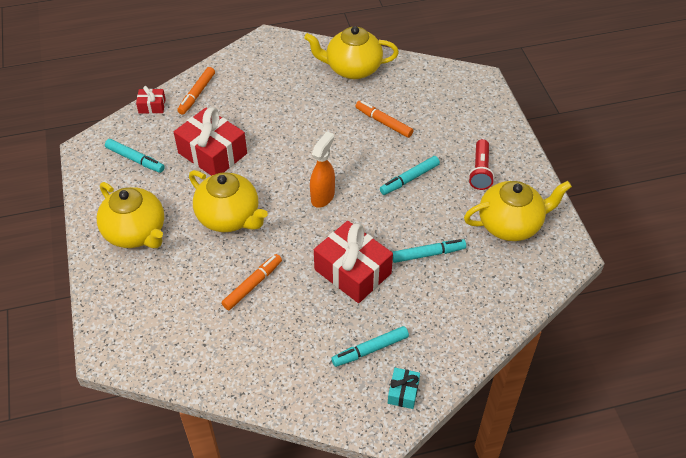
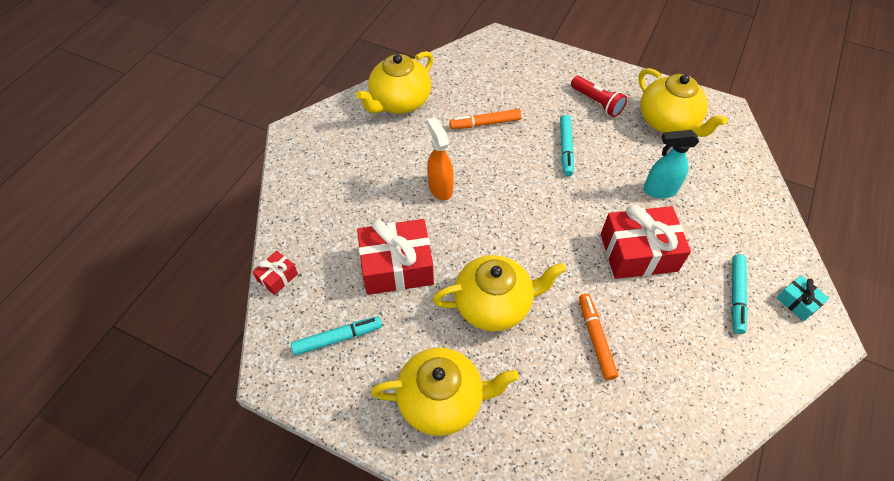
camera: 50 degrees left, 5 degrees up
orange marker [177,67,215,115] -> none
orange spray bottle [310,132,335,208] -> orange spray bottle moved to [427,117,454,201]
turquoise marker [392,239,466,263] -> turquoise spray bottle [643,130,699,198]
yellow teapot [464,181,572,241] -> yellow teapot turned 120 degrees clockwise [638,68,728,137]

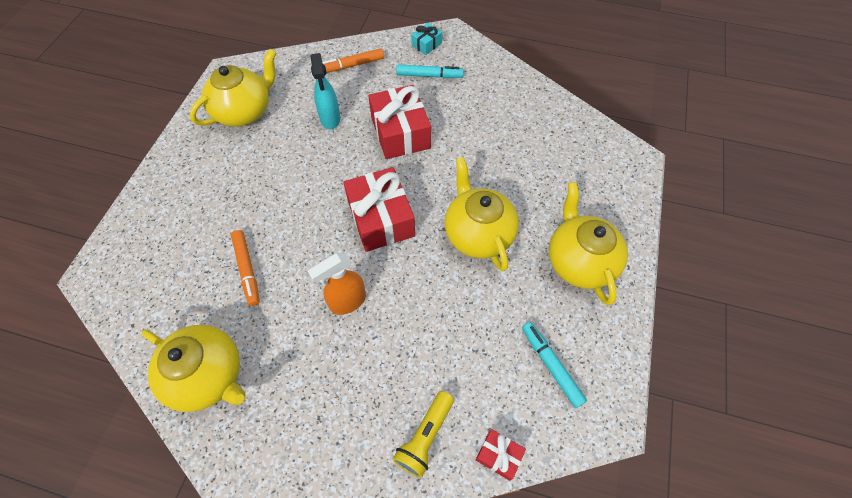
camera: 100 degrees left, 5 degrees up
red gift [357,219,434,295] -> red gift moved to [343,167,415,252]
turquoise marker [560,115,574,176] -> none
red flashlight [571,76,627,117] -> none
orange marker [579,293,618,380] -> orange marker moved to [322,48,384,73]
none -> yellow flashlight [392,391,454,478]

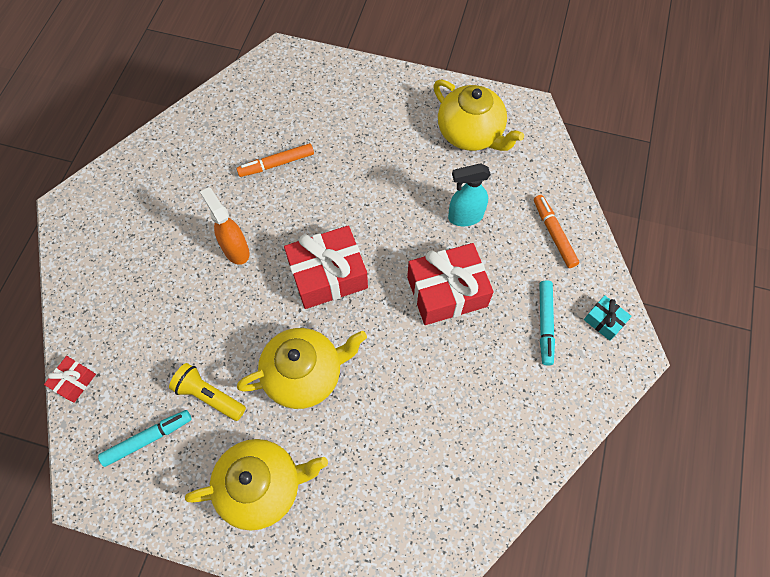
camera: 90 degrees right, 5 degrees up
yellow teapot [141,325,246,412] -> none
yellow flashlight [392,391,454,478] -> yellow flashlight moved to [169,363,246,421]

